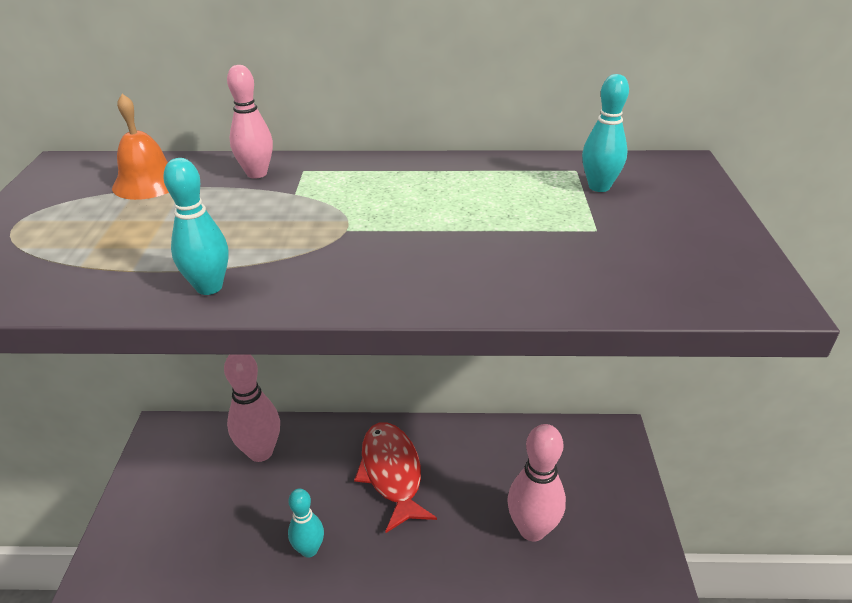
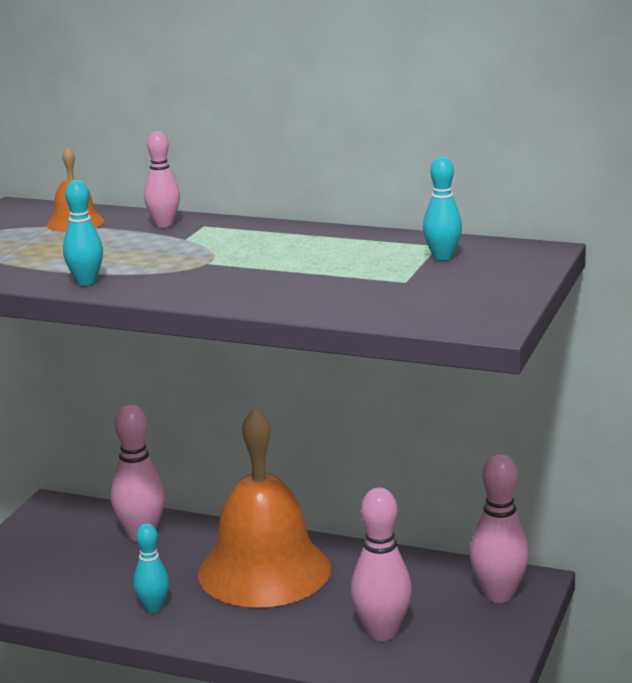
camera: 20 degrees right, 15 degrees down
red fish [354,422,437,533] -> orange bell [198,408,331,607]
none -> pink bowling pin [470,454,529,603]

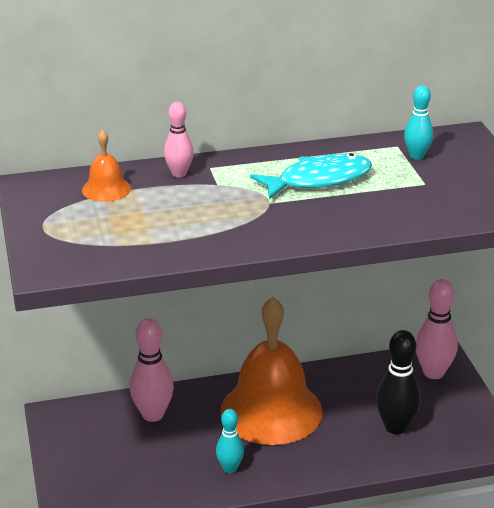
camera: 35 degrees left, 10 degrees up
turquoise bowling pin [63,180,103,285] -> none
pink bowling pin [351,488,412,641] -> black bowling pin [376,330,421,434]
none -> turquoise fish [250,153,372,199]

